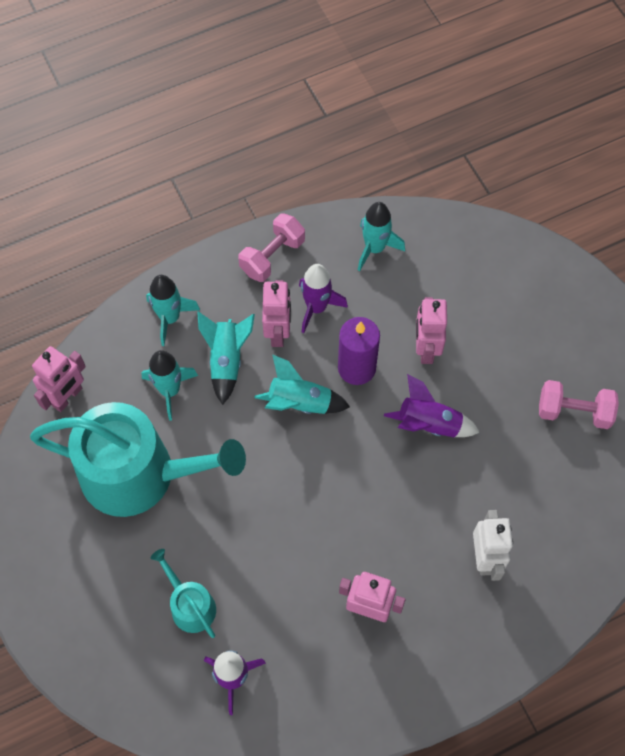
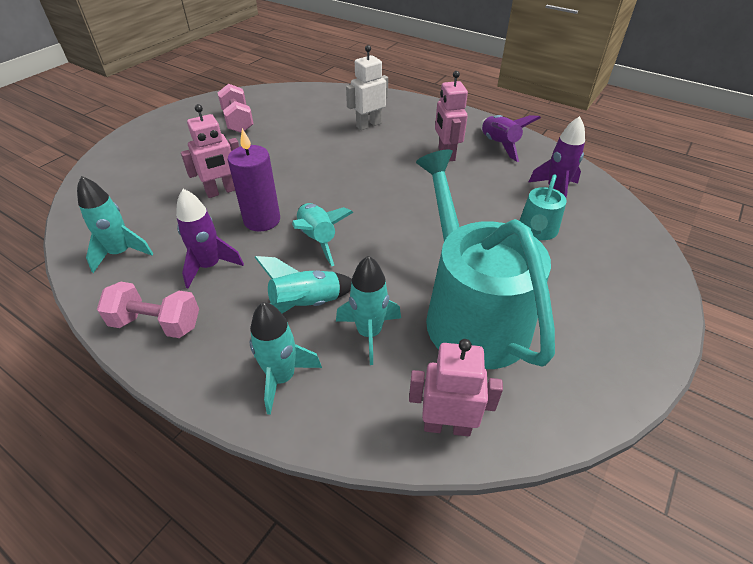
camera: 120 degrees left, 20 degrees down
pink robot [262,280,291,347] -> none
purple rocket [384,374,480,437] -> purple rocket moved to [480,115,541,162]

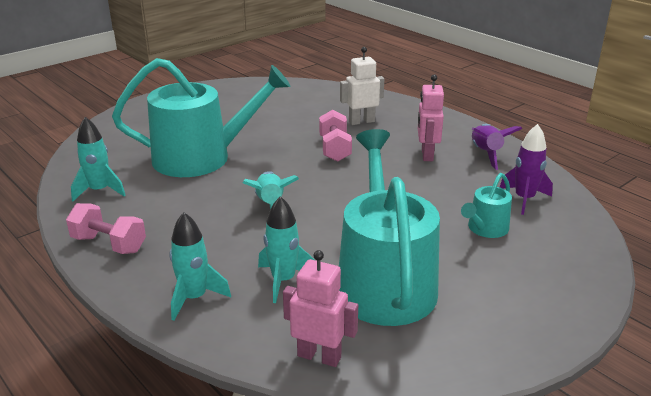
camera: 15 degrees right, 15 degrees down
purple rocket [176,189,244,288] -> none
pink robot [181,104,239,198] -> turquoise watering can [112,58,290,177]
pink dumbbell [217,84,254,133] -> pink dumbbell moved to [319,110,352,162]
purple candle [228,128,280,232] -> none
turquoise rocket [255,256,352,314] -> none

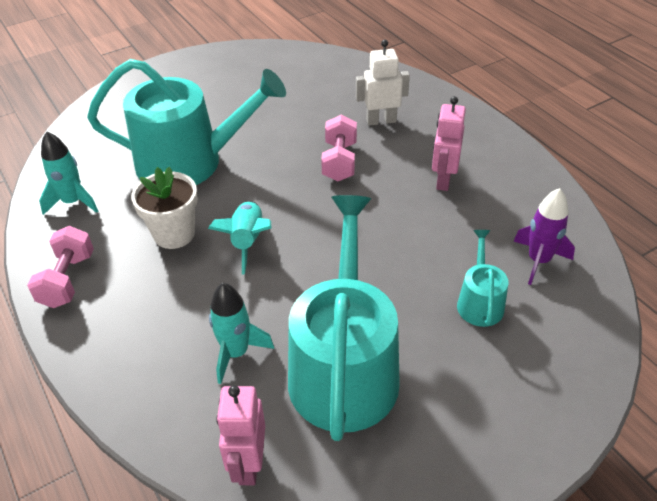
camera: 10 degrees right, 15 degrees up
pink dumbbell [66,203,146,254] -> pink dumbbell turned 60 degrees clockwise [27,226,94,308]
turquoise rocket [170,212,231,321] -> none
pink robot [283,250,358,367] -> pink robot turned 120 degrees counterclockwise [216,385,265,485]
turquoise watering can [461,173,512,238] -> turquoise watering can turned 135 degrees clockwise [457,230,508,327]
purple rocket [471,124,522,170] -> none
none -> white flower pot [131,167,198,249]

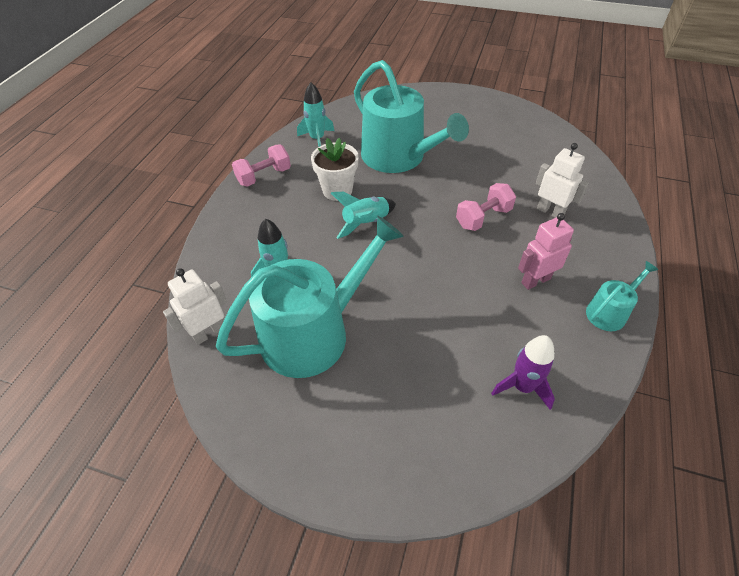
camera: 50 degrees right, 5 degrees up
pink robot [216,385,265,485] -> white robot [163,268,227,345]
turquoise watering can [457,230,508,327] -> turquoise watering can moved to [586,261,658,331]

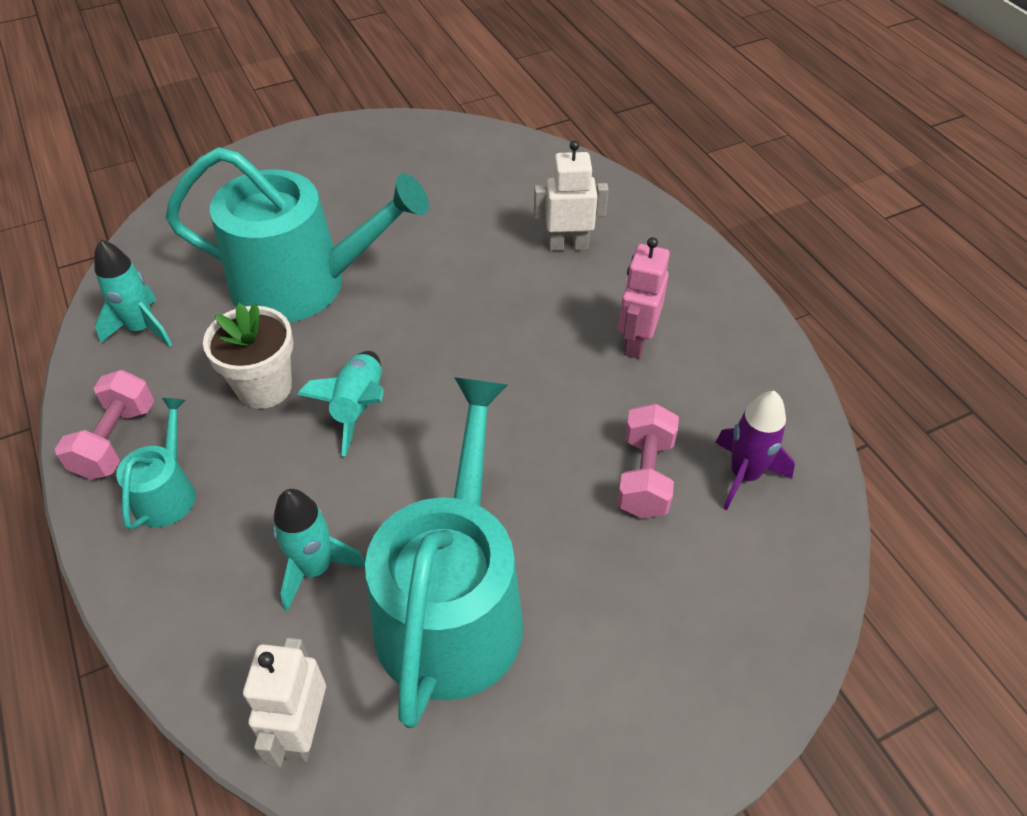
camera: 45 degrees left, 0 degrees up
pink dumbbell [456,183,516,231] -> pink dumbbell moved to [617,403,679,518]
turquoise watering can [586,261,658,331] -> turquoise watering can moved to [116,398,195,530]

